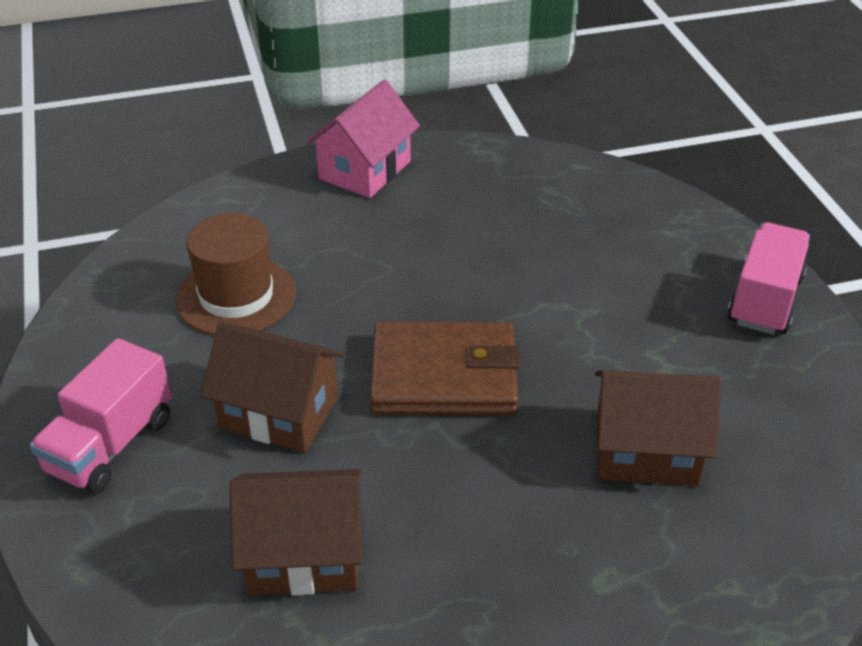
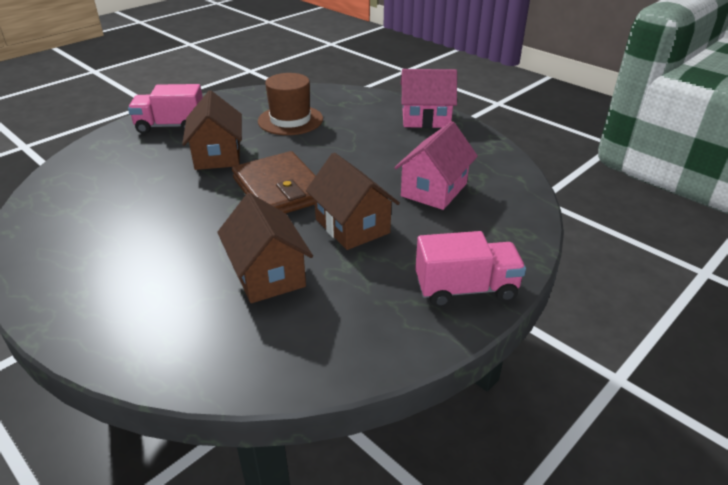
camera: 60 degrees right, 5 degrees down
brown house [229,469,363,595] -> brown house moved to [306,153,400,250]
none -> pink house [394,121,478,210]

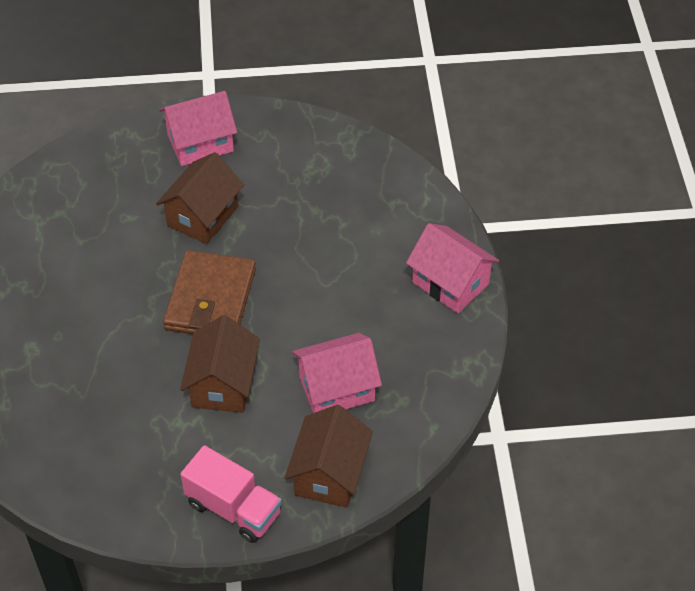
camera: 40 degrees right, 15 degrees up
pink truck [128,84,203,134] -> pink house [159,91,237,166]
brown house [217,193,313,303] -> brown house moved to [285,405,373,508]
brown hat [258,73,323,135] -> none

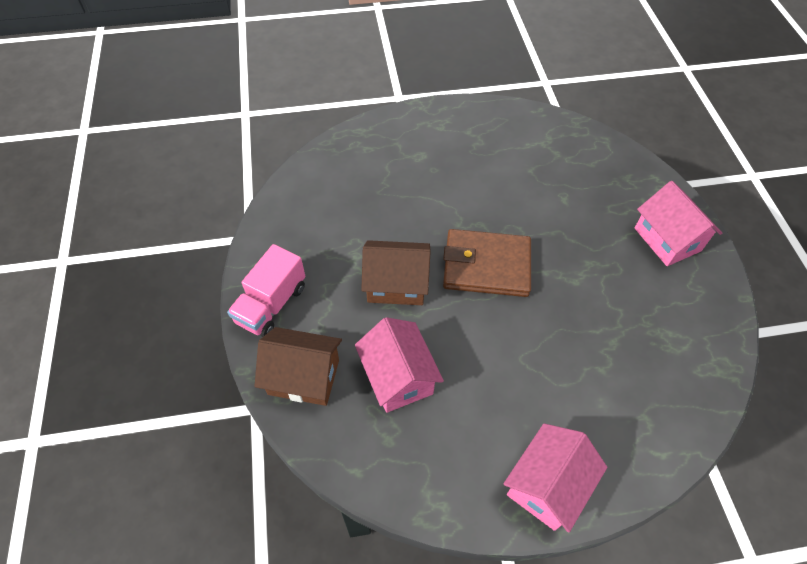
camera: 85 degrees right, 5 degrees up
brown house [156,152,244,244] -> none

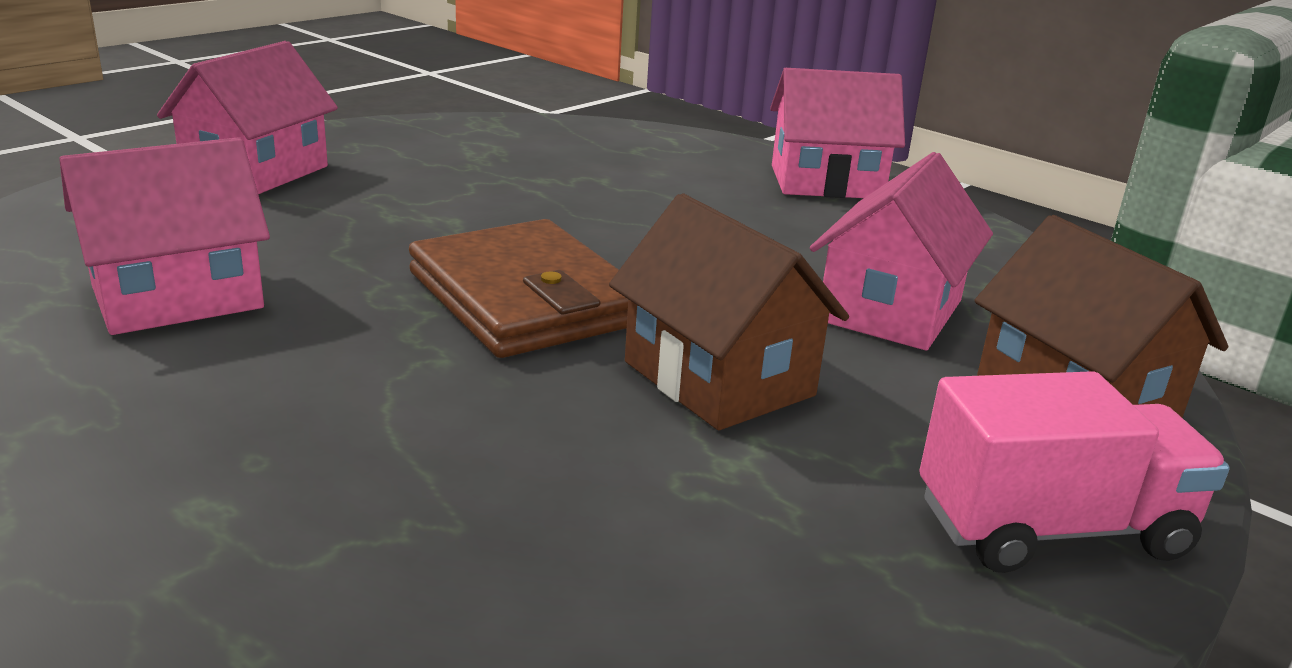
camera: 130 degrees left, 30 degrees down
none -> pink house [59,137,270,335]

